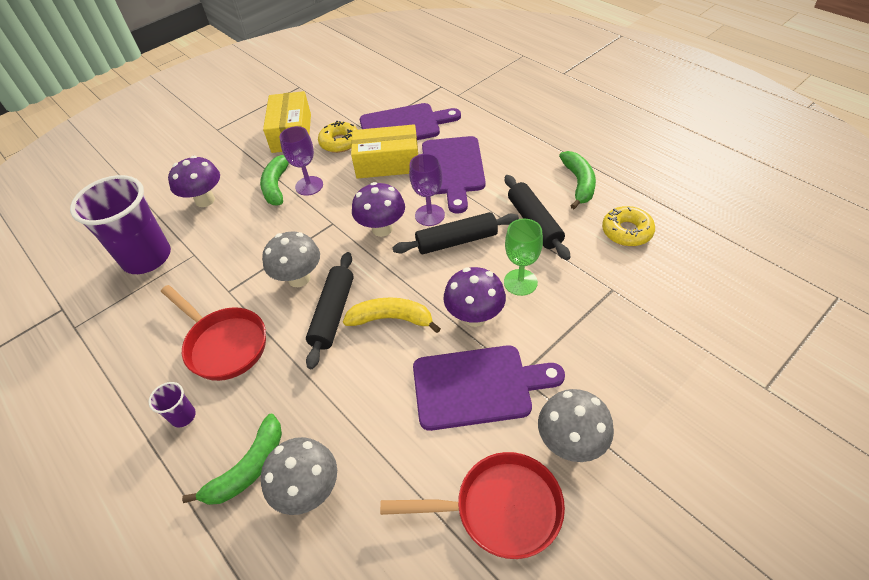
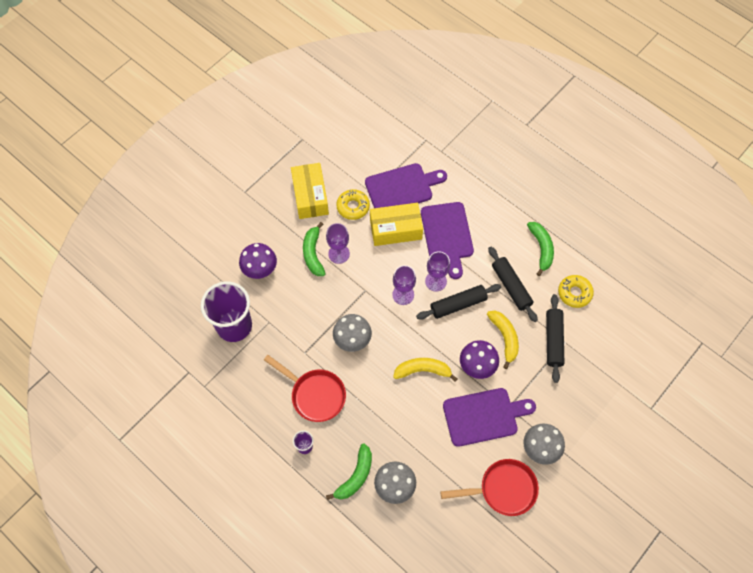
camera: 10 degrees left, 15 degrees up
black rolling pin [306,252,354,369] -> black rolling pin moved to [546,294,564,383]
purple mushroom [352,182,405,237] -> purple goblet [392,265,416,305]
green goblet [504,219,543,296] -> yellow banana [487,310,519,369]

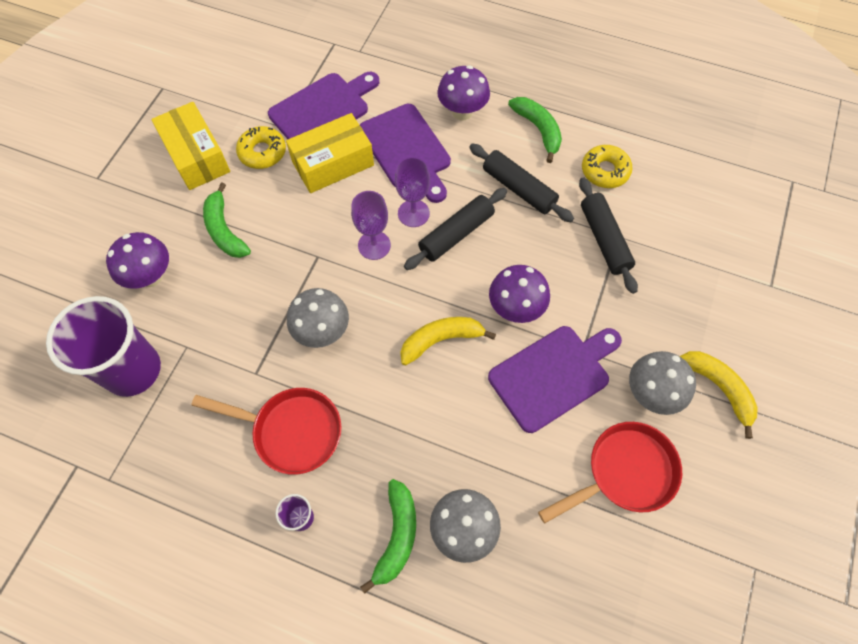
camera: 20 degrees left, 0 degrees up
purple goblet [326,223,350,264] -> none
yellow banana [487,310,519,369] -> yellow banana moved to [680,351,758,439]
none -> purple mushroom [437,65,490,120]

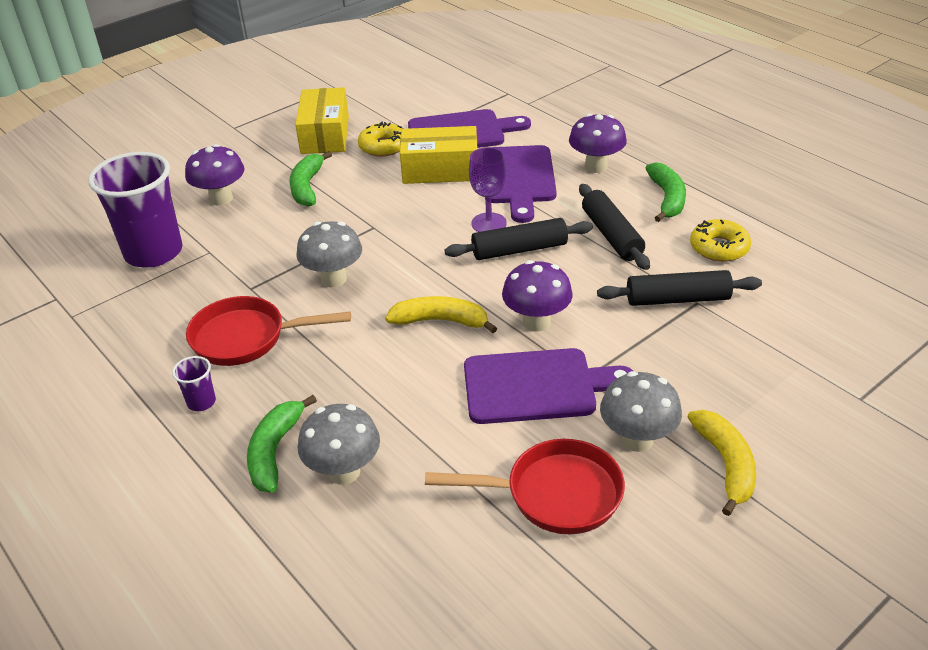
camera: 30 degrees right, 25 degrees down
red pan [192,388,342,475] -> red pan turned 135 degrees clockwise [186,296,351,366]
purple goblet [351,191,391,260] -> none
green banana [360,479,416,594] -> green banana turned 150 degrees clockwise [247,395,317,493]
black rolling pin [579,177,638,294] -> black rolling pin turned 75 degrees clockwise [597,270,762,306]

